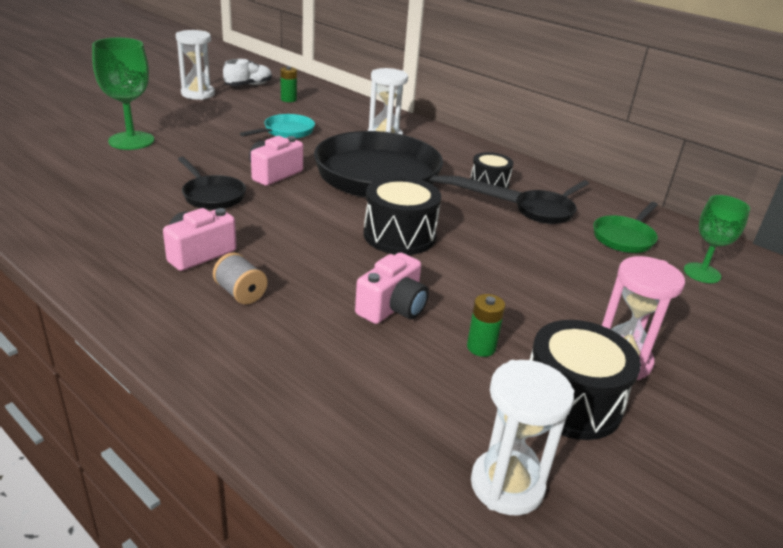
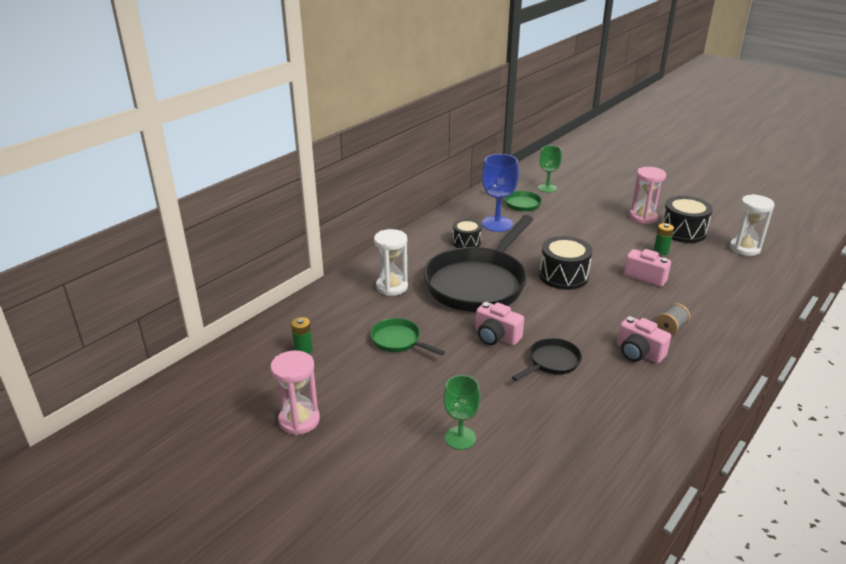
camera: 90 degrees left, 0 degrees up
green goblet [92,38,154,150] -> green goblet [444,375,480,450], size x0.66
white hourglass [176,30,215,100] -> pink hourglass [270,350,320,435]
white shoe [223,59,272,86] -> none
turquoise pan [240,114,315,139] -> green pan [370,318,445,356]
black pan [517,180,589,224] -> blue goblet [482,154,519,232]

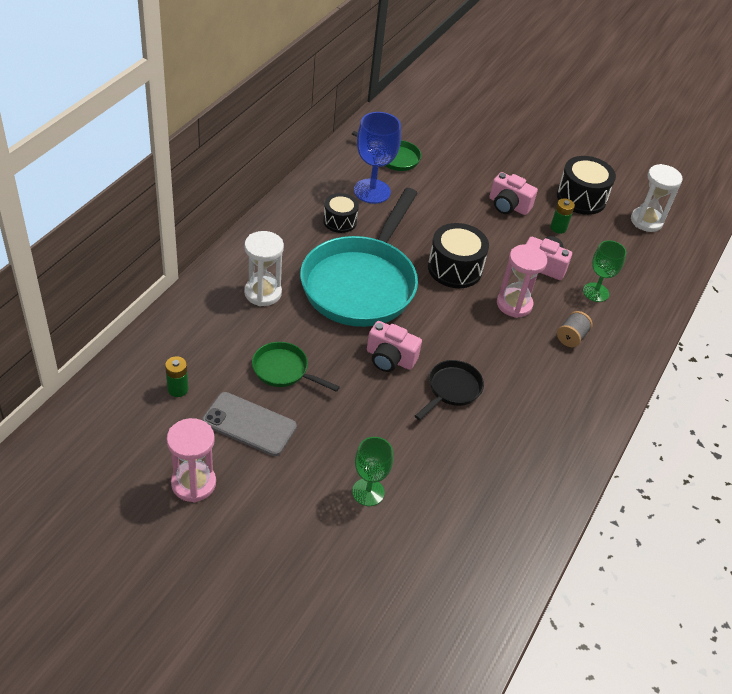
camera: 15 degrees left, 15 degrees up
black pan [424,215,533,312] -> turquoise pan [300,188,418,327]
green goblet [538,146,562,193] -> green goblet moved to [583,240,626,302]
pink camera [617,316,671,363] -> pink camera moved to [489,172,538,215]
pink hourglass [629,167,666,224] -> pink hourglass moved to [497,244,547,318]
none -> grey phone [202,392,297,456]

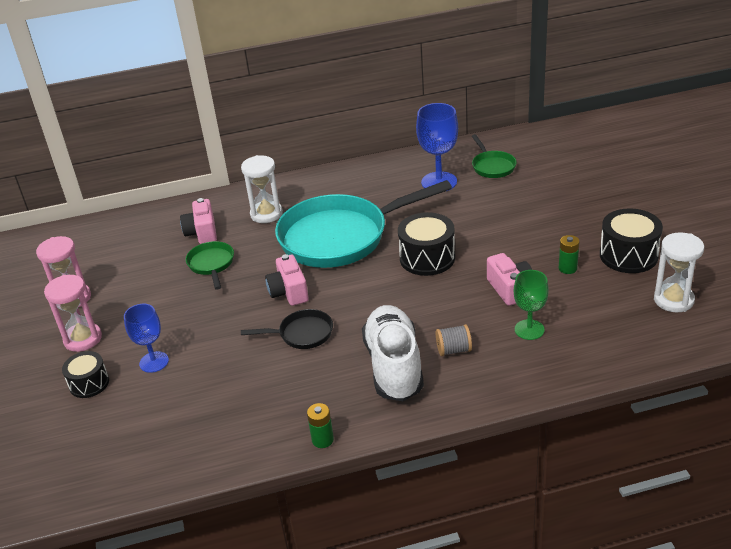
camera: 55 degrees right, 10 degrees down
green battery [165,356,188,397] -> green battery moved to [307,403,334,448]
grey phone [202,392,297,456] -> none
black drum [323,193,359,233] -> black drum moved to [62,351,109,398]
green goblet [352,437,393,506] -> blue goblet [124,304,169,373]
pink camera [489,172,538,215] -> pink camera moved to [180,198,217,244]
pink hourglass [497,244,547,318] -> pink hourglass moved to [44,275,102,352]
none -> white shoe [362,305,424,401]

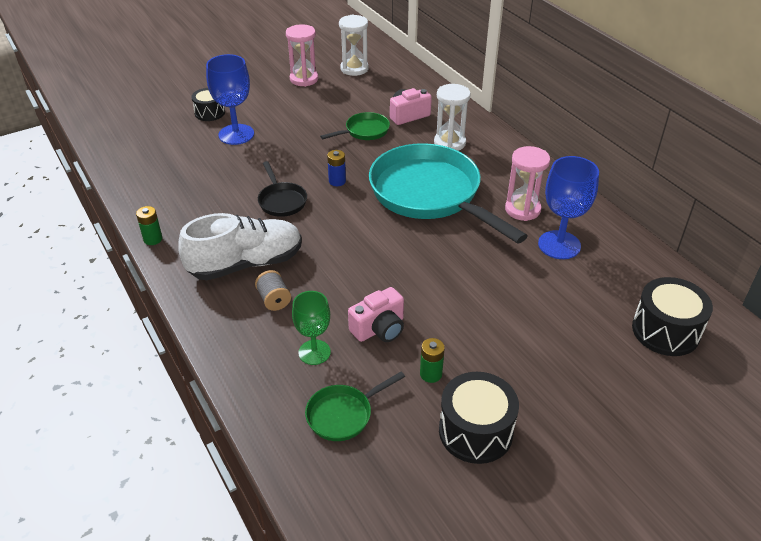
camera: 70 degrees right, 5 degrees up
pink hourglass [44,275,102,352] -> pink hourglass moved to [505,146,550,221]
blue goblet [124,304,169,373] -> blue goblet [206,54,254,145], size x1.51
pink camera [265,254,309,306] -> blue battery [327,150,346,186]
black drum [398,212,455,276] -> black drum moved to [632,277,713,356]
green pan [472,134,517,178] -> green pan moved to [305,372,405,441]
white hourglass [654,232,704,312] -> white hourglass moved to [339,15,369,76]

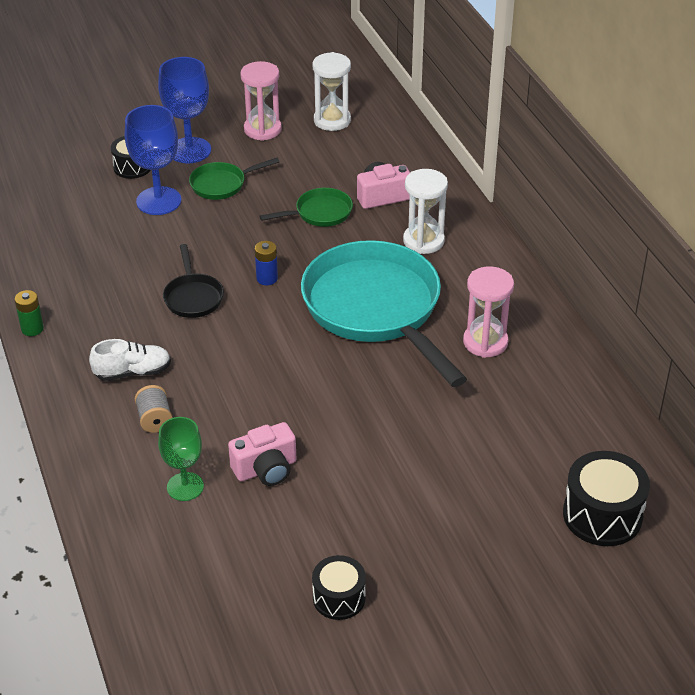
camera: 10 degrees right, 0 degrees up
white shoe [178,213,302,280] -> white shoe [89,339,171,381], size x0.56
green pan [305,372,405,441] -> green pan moved to [189,158,280,200]
green battery [420,338,445,383] -> none
black drum [439,372,519,464] -> black drum [312,555,366,620], size x0.63
blue goblet [538,156,599,259] -> blue goblet moved to [158,57,211,163]

